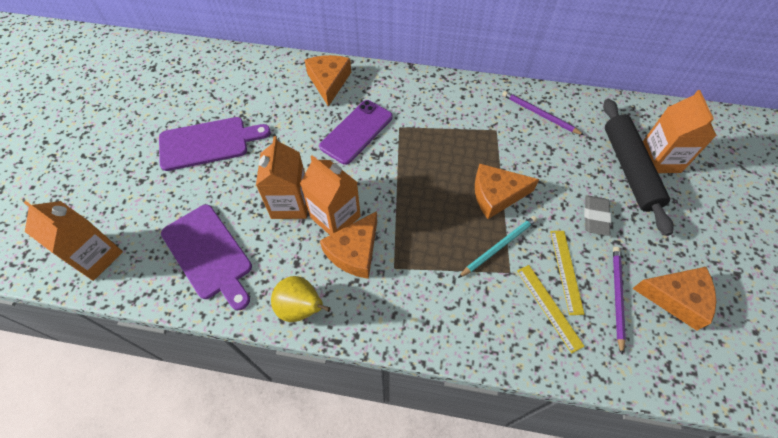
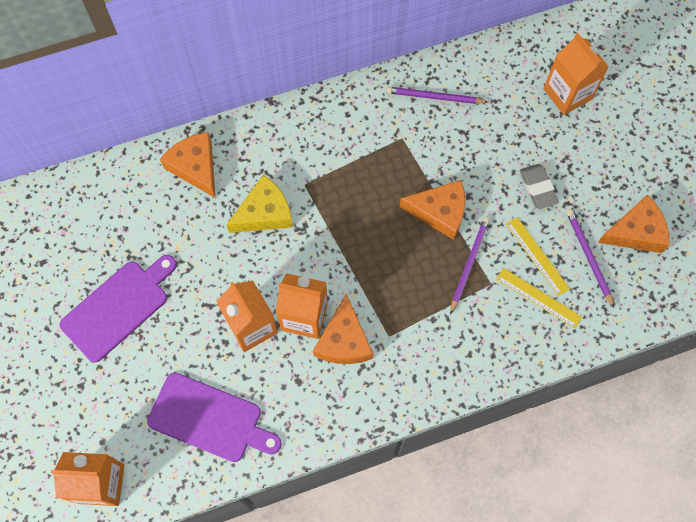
camera: 30 degrees left, 10 degrees up
yellow pear [271,276,331,322] -> none
purple phone [319,100,393,165] -> yellow cheese [227,175,293,233]
turquoise pencil [458,216,537,278] -> purple pencil [450,217,490,315]
orange cheese [475,164,540,219] -> orange cheese turned 135 degrees counterclockwise [400,180,465,240]
black rolling pin [603,99,674,236] -> none

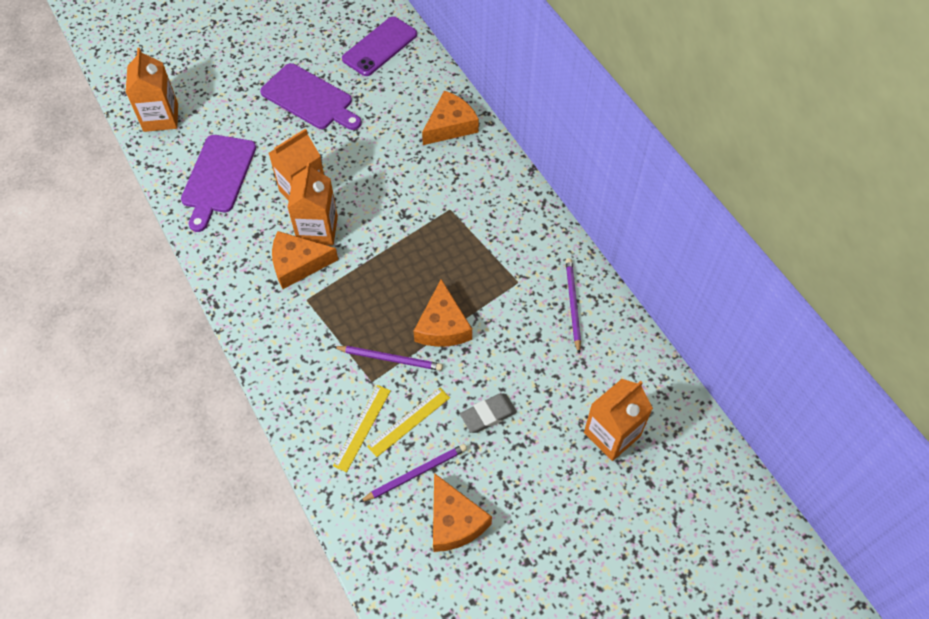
camera: 80 degrees right, 10 degrees down
yellow cheese [227,175,293,233] -> none
none -> purple phone [342,17,417,76]

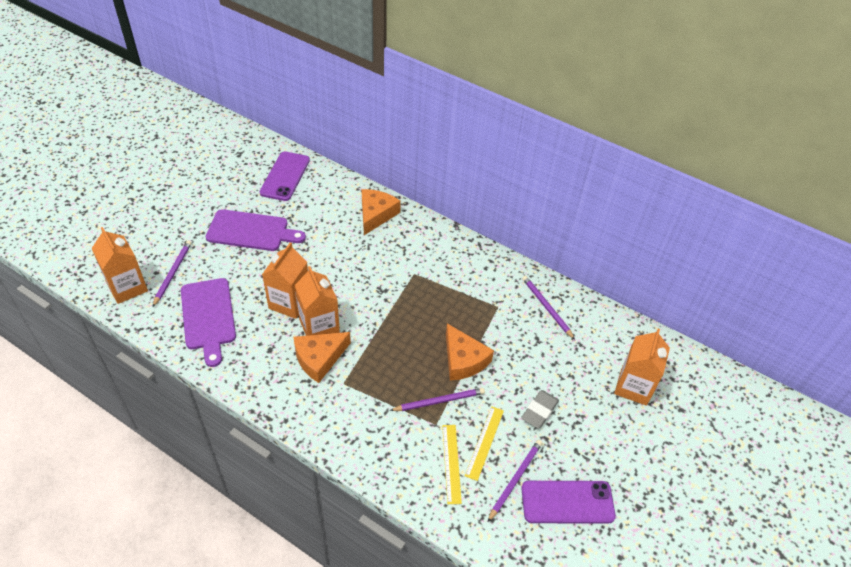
camera: 30 degrees left, 10 degrees down
orange cheese [433,473,492,552] -> purple phone [521,481,616,523]
none -> purple pencil [153,240,192,307]

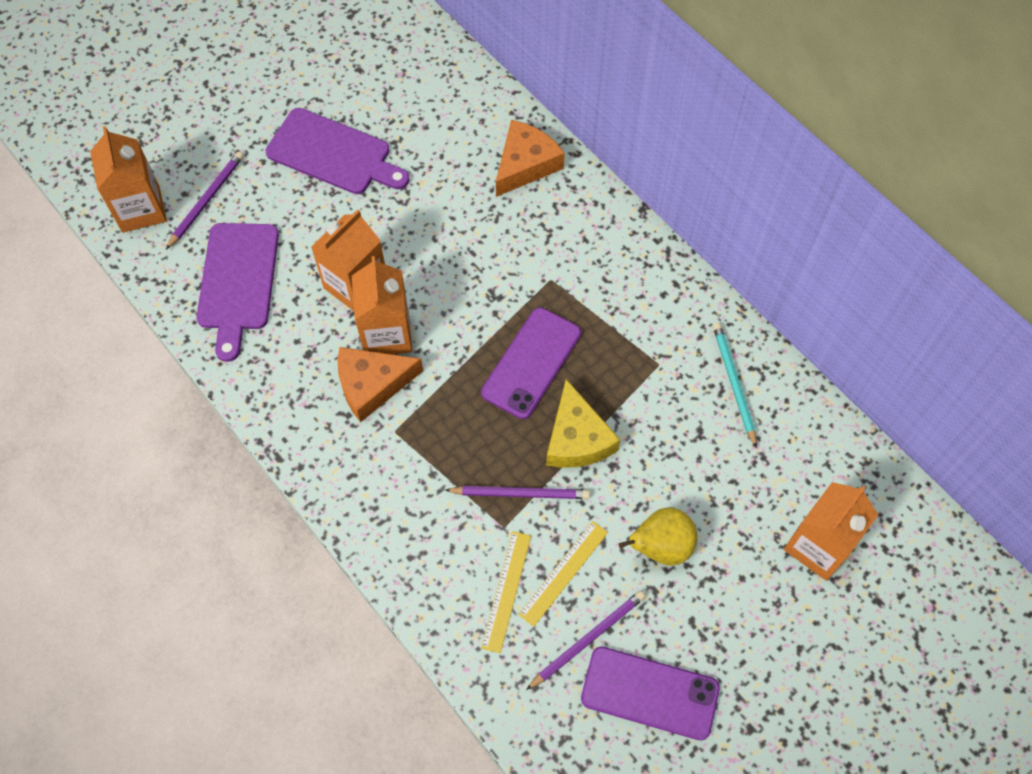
camera: 20 degrees right, 15 degrees up
purple phone [260,151,310,201] -> purple phone moved to [481,307,581,419]
orange cheese [446,323,494,381] -> yellow cheese [546,379,620,468]
grey eraser [521,390,559,429] -> yellow pear [618,507,698,566]
purple pencil [522,276,575,340] -> turquoise pencil [713,323,757,448]

